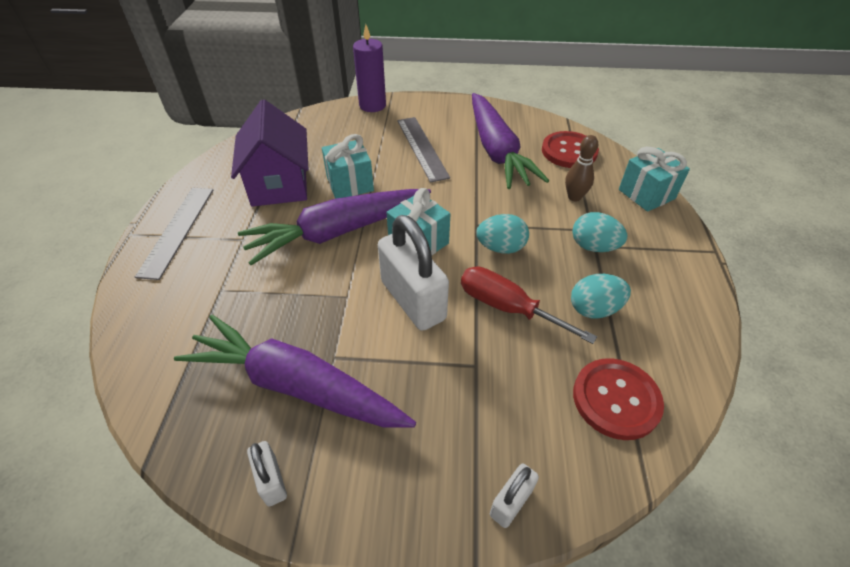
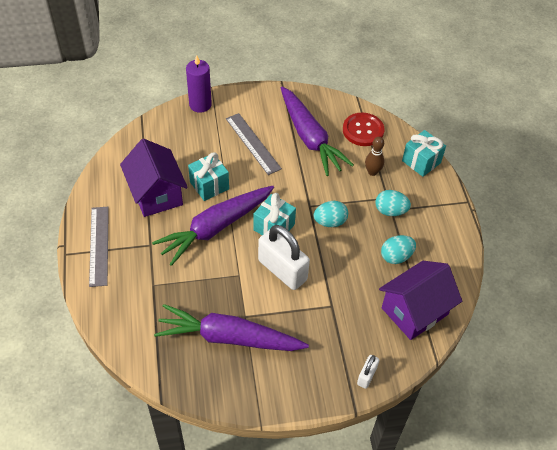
camera: 15 degrees left, 5 degrees up
white padlock [247,441,287,506] -> none
red screwdriver [461,266,597,344] -> none
red button [573,358,664,440] -> purple house [379,261,462,340]

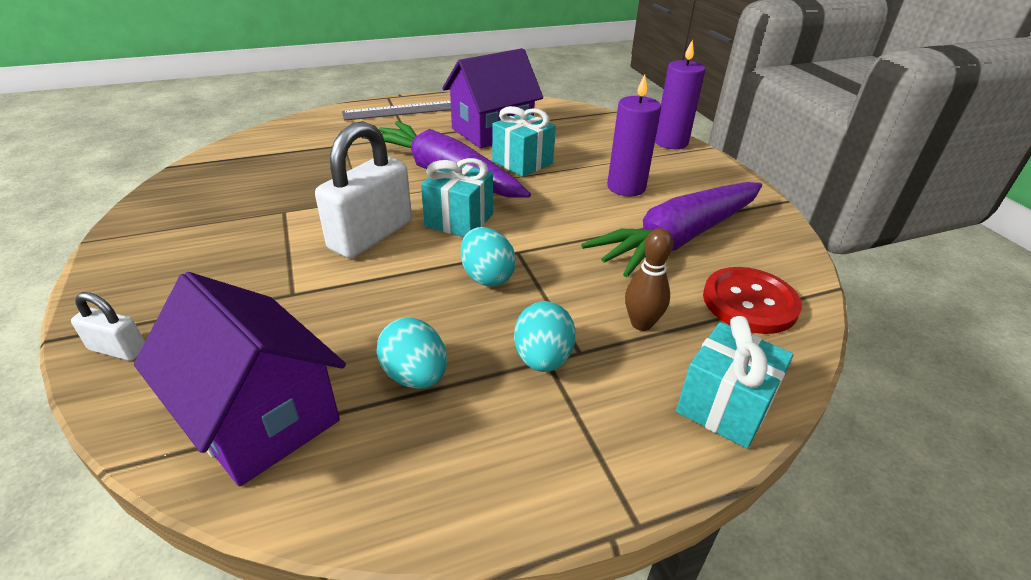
camera: 80 degrees right, 15 degrees down
purple carrot [154,304,309,351] -> none
grey ruler [226,113,282,175] -> purple candle [607,74,661,197]

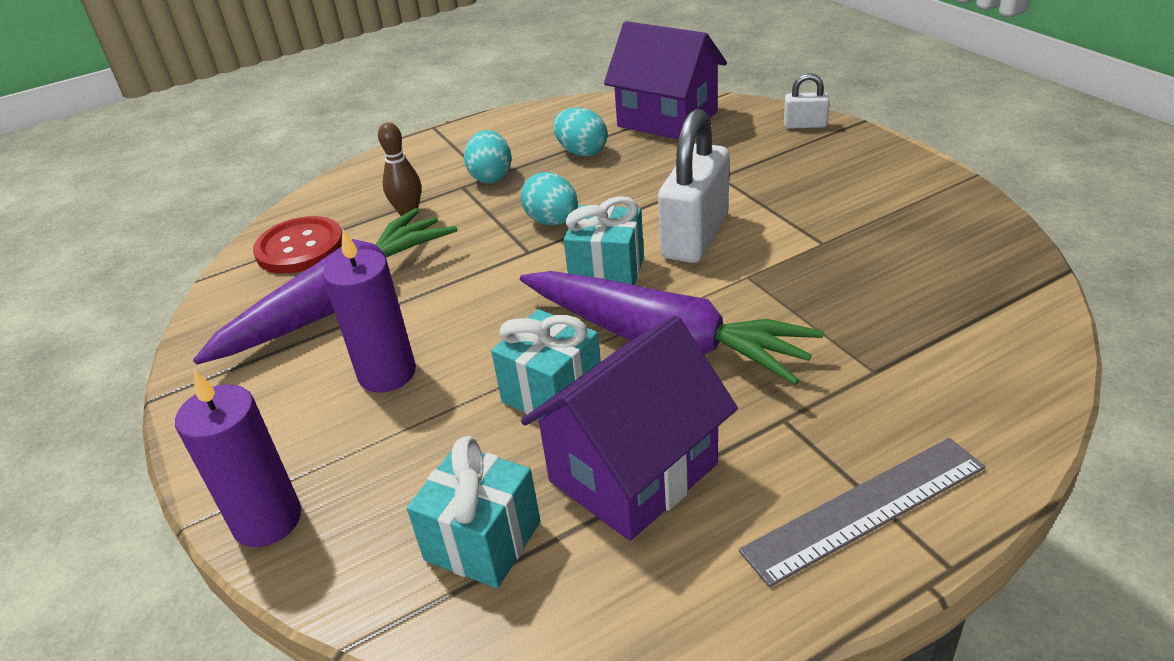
camera: 175 degrees right, 0 degrees up
turquoise gift [676,316,793,449] -> turquoise gift moved to [407,436,540,588]

